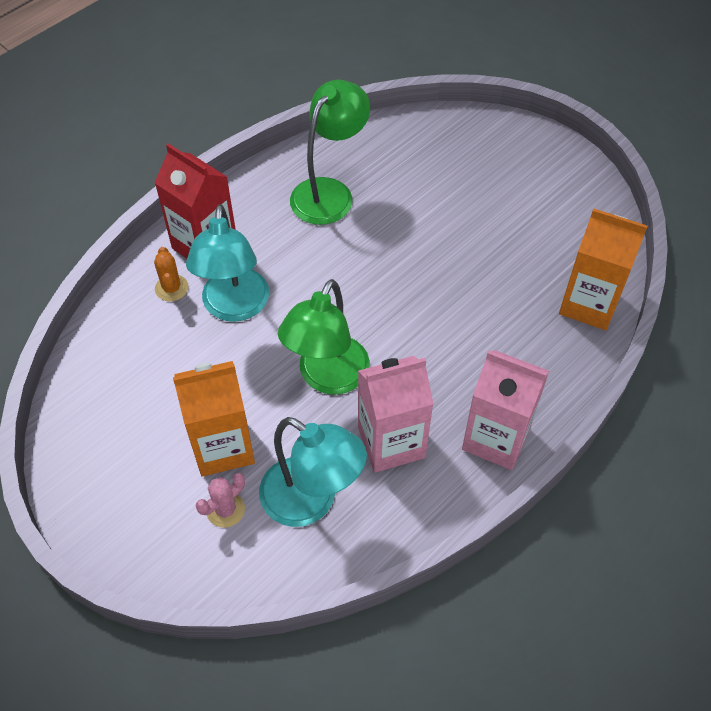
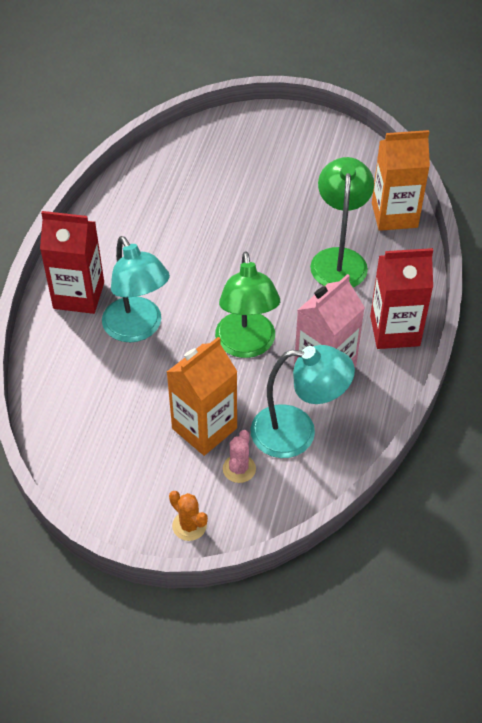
camera: 30 degrees left, 5 degrees down
orange cactus [154,247,189,301] -> orange cactus moved to [169,491,208,541]
green lamp [290,80,370,225] -> green lamp moved to [310,157,374,287]
pink carton [462,350,549,470] -> red carton [370,248,433,349]

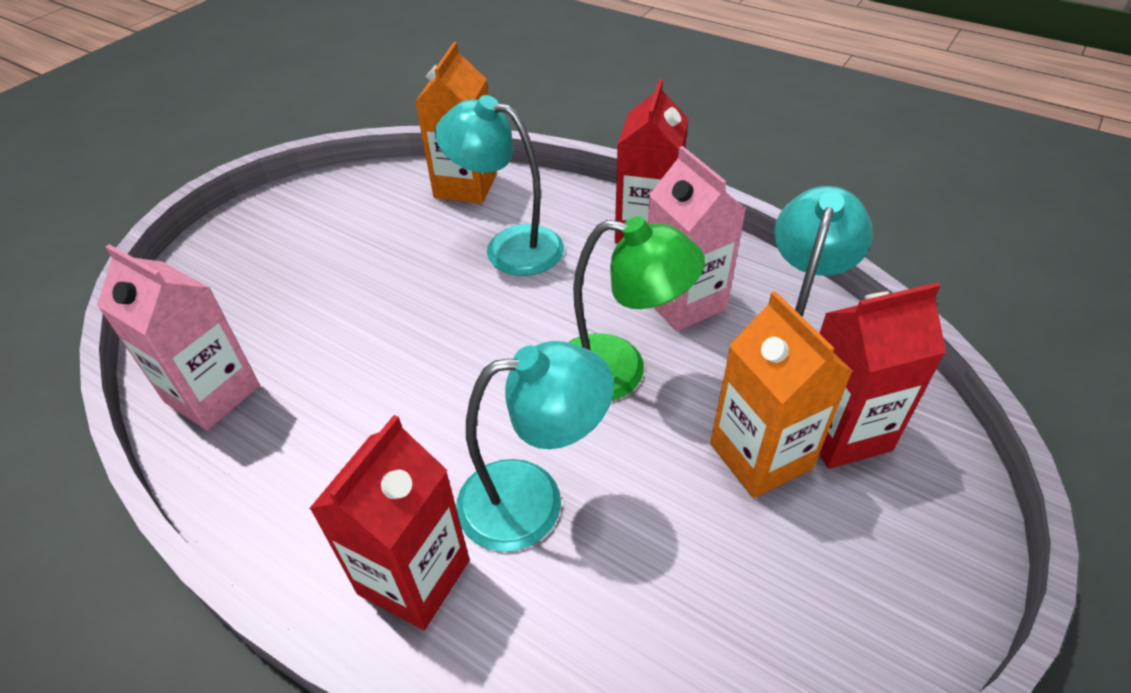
camera: 70 degrees left, 5 degrees down
orange cactus [169,491,208,541] -> none
pink cactus [223,430,256,483] -> red carton [819,282,946,469]
green lamp [310,157,374,287] -> turquoise lamp [435,95,564,276]
none -> pink carton [97,244,260,430]

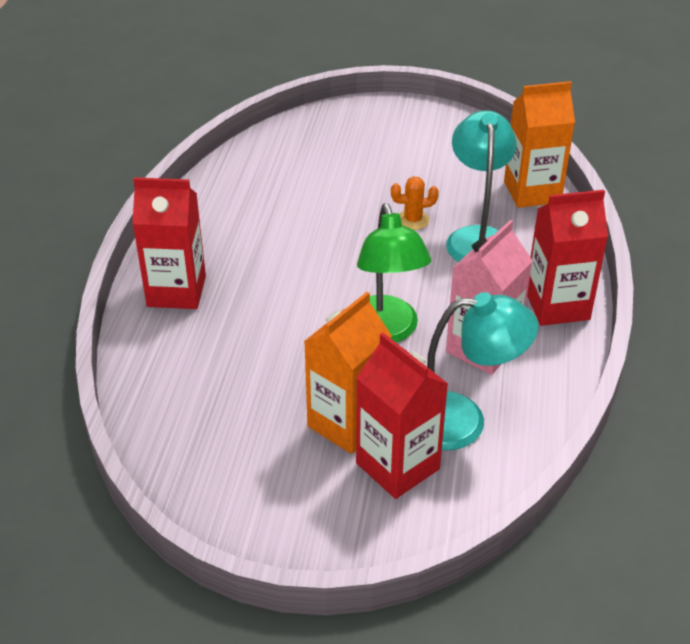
camera: 65 degrees right, 5 degrees down
pink carton [97,244,260,430] -> none
turquoise lamp [456,341,614,552] -> none
none -> orange cactus [391,176,439,230]

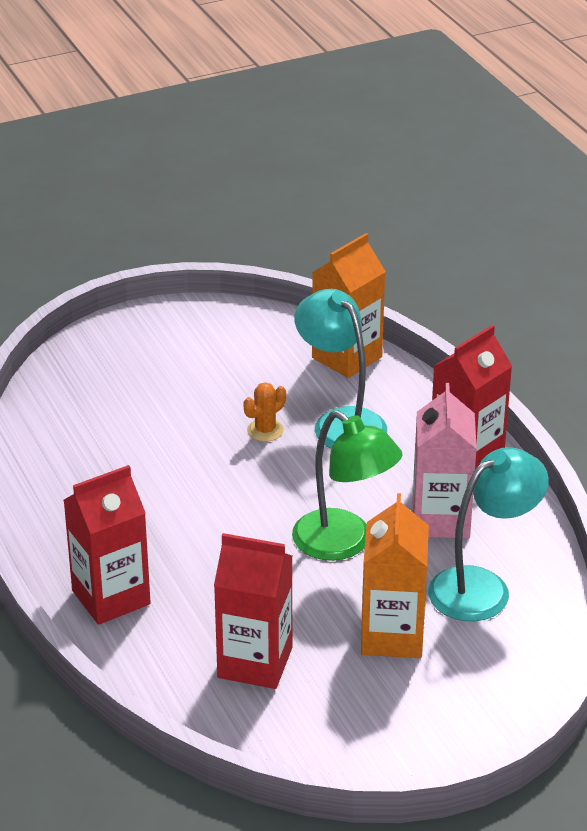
camera: 35 degrees left, 5 degrees down
red carton [356,333,448,499] -> red carton moved to [214,533,293,689]

